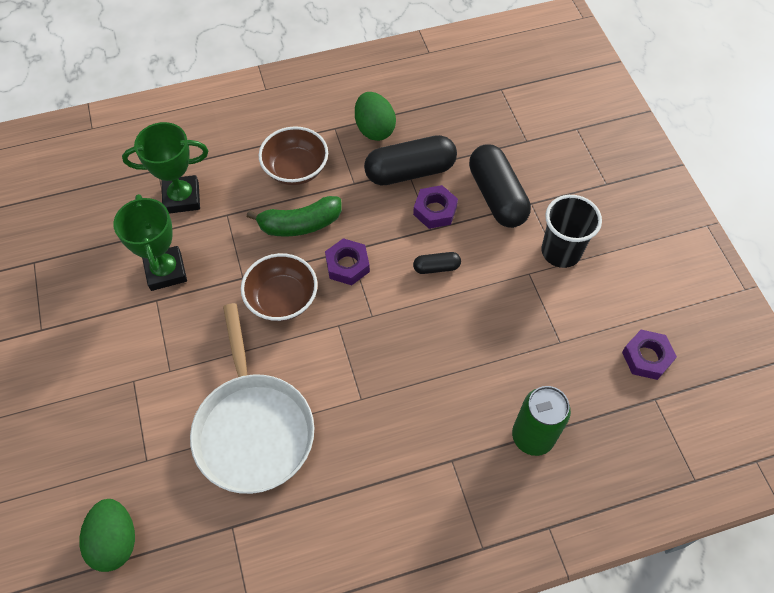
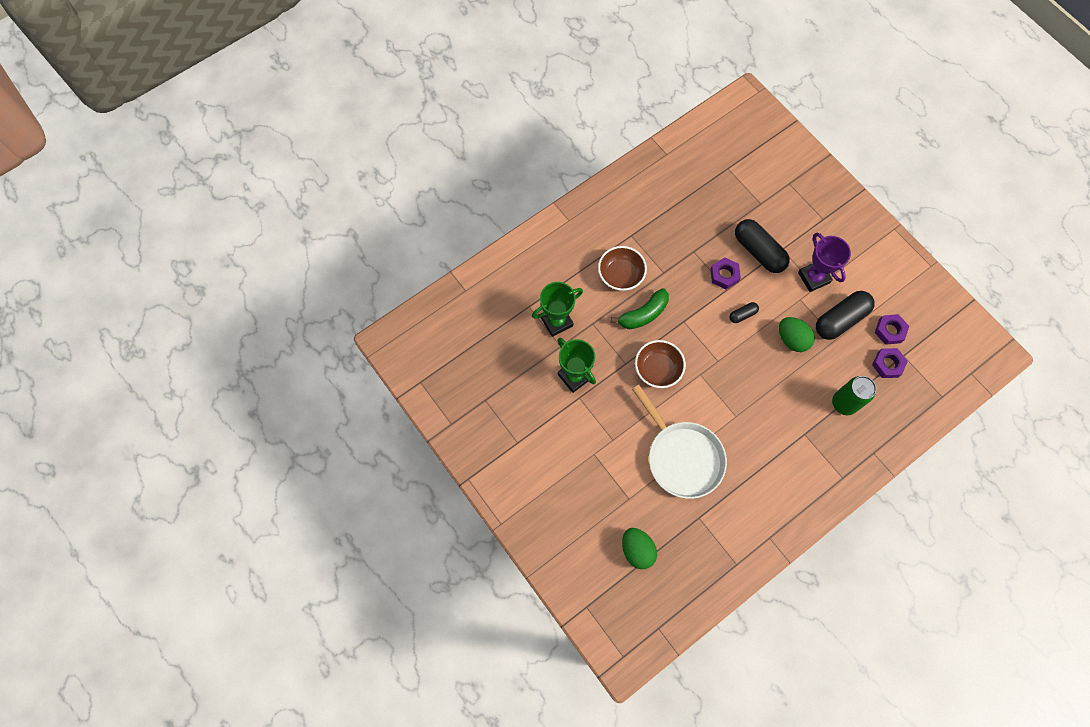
camera: 20 degrees left, 10 degrees up
purple nut [325,238,370,285] -> purple nut moved to [872,348,908,378]
green egg [355,92,396,141] -> green egg moved to [779,317,815,352]
black capsule [364,135,457,185] -> black capsule moved to [816,291,874,340]
black cup [541,195,602,268] -> purple trophy [798,233,851,292]

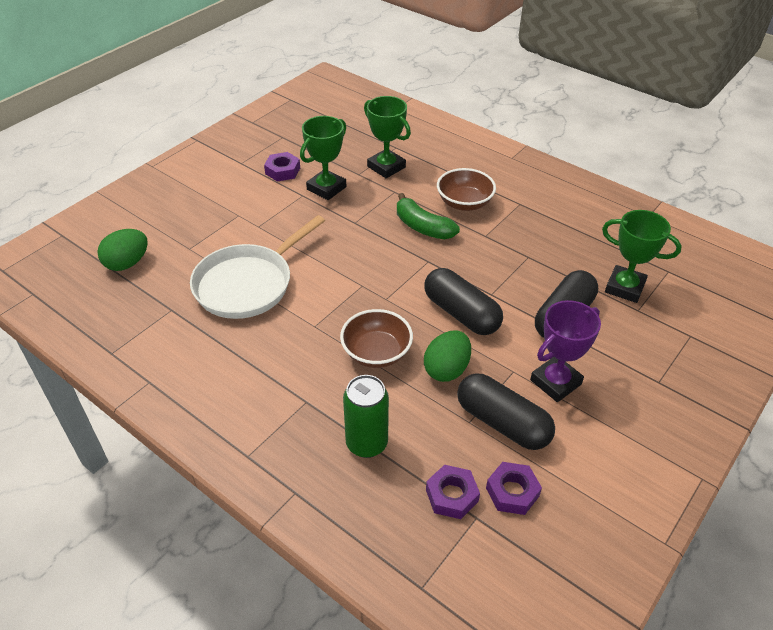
camera: 75 degrees right, 25 degrees down
brown bowl [635,340,686,388] -> brown bowl moved to [340,309,413,368]
purple nut [710,257,741,289] -> purple nut moved to [264,152,300,182]
black capsule [729,302,759,323] -> black capsule [424,268,503,335], size x2.09
none -> green trophy [602,210,682,303]

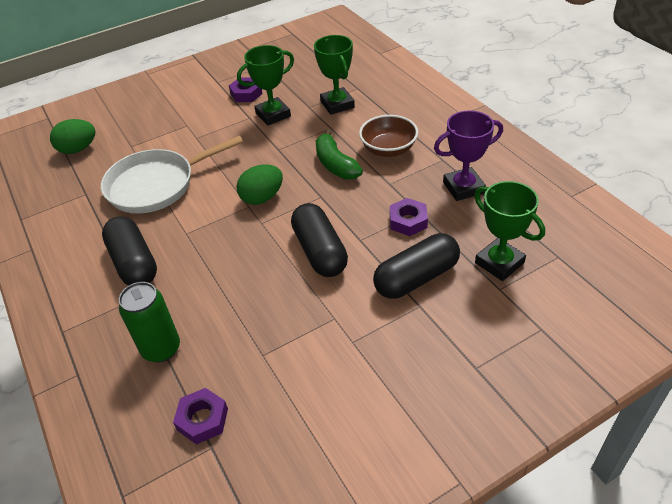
camera: 25 degrees right, 0 degrees up
brown bowl [340,309,413,368] -> none
green egg [424,331,471,382] -> green egg moved to [236,164,283,205]
black capsule [457,373,555,450] -> black capsule moved to [102,216,157,286]
purple nut [486,462,542,515] -> purple nut moved to [390,198,428,236]
purple trophy [530,300,601,402] -> purple trophy moved to [434,110,503,201]

